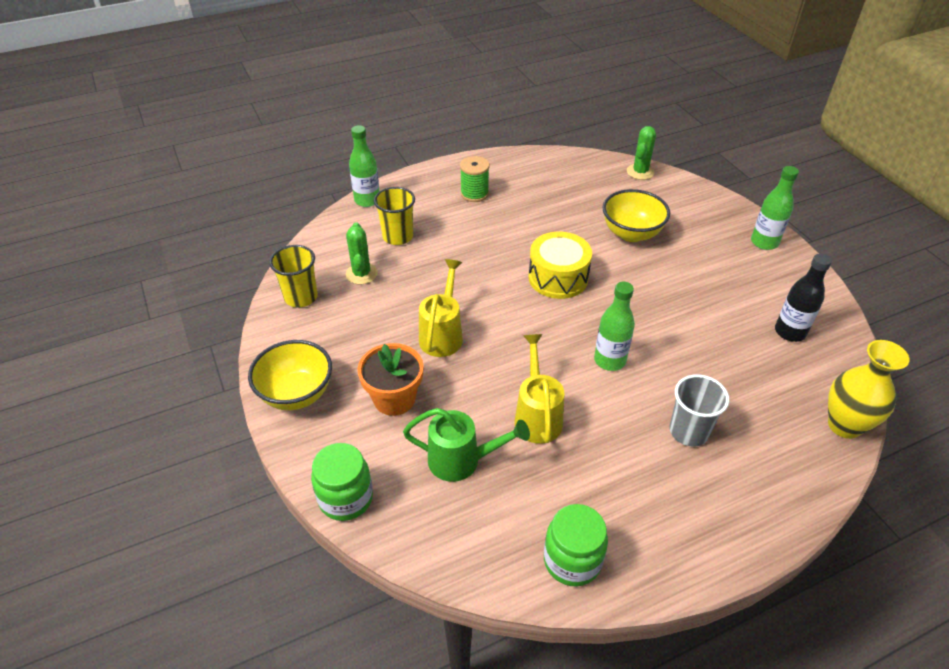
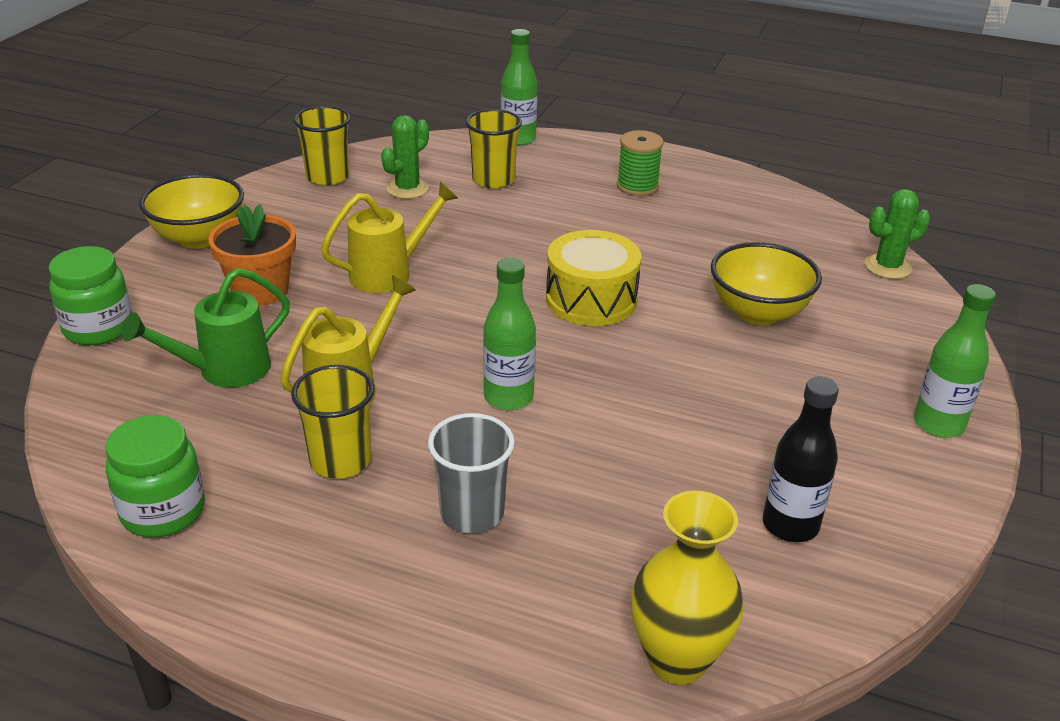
camera: 45 degrees right, 10 degrees down
green watering can [403,408,530,482] -> green watering can turned 90 degrees clockwise [121,268,290,388]
none -> yellow cup [291,365,374,479]

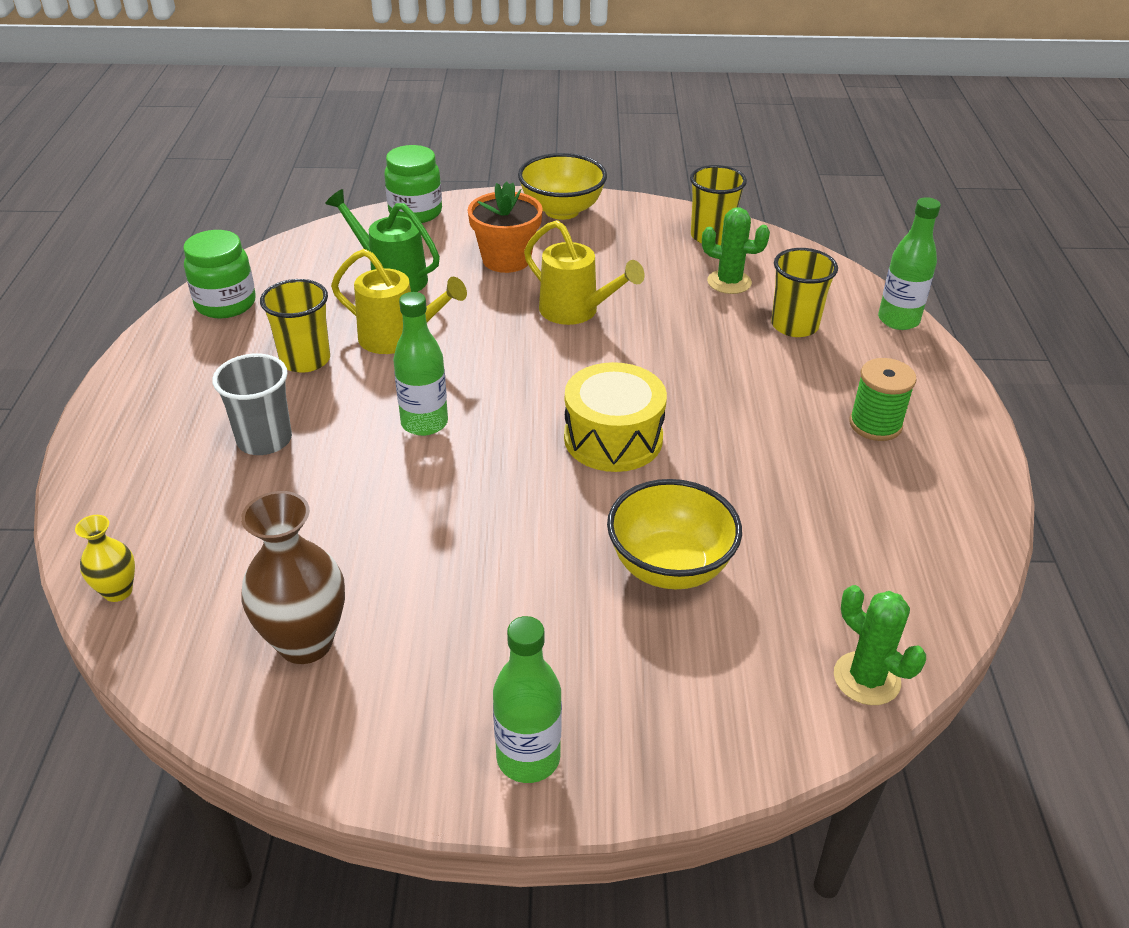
camera: 70 degrees right, 5 degrees up
yellow vase [631,491,744,684] -> yellow vase [75,515,135,602], size x0.54
black bottle [763,377,839,542] -> brown vase [241,491,345,664]

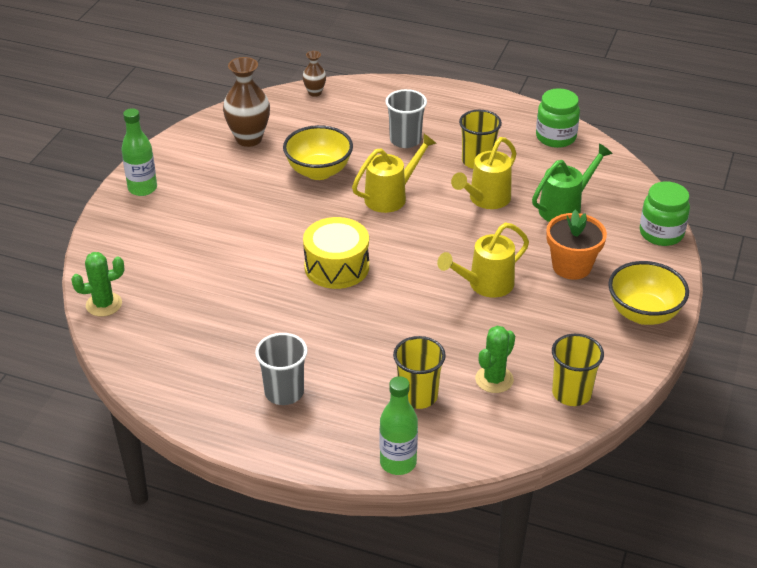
camera: 110 degrees right, 0 degrees up
yellow vase [75,515,135,602] -> brown vase [302,51,326,97]
green bottle [393,292,448,436] -> yellow watering can [352,133,437,213]
yellow bowl [607,479,742,589] -> yellow bowl moved to [283,125,353,180]
green spool [849,358,917,441] -> grey cup [255,333,308,405]

